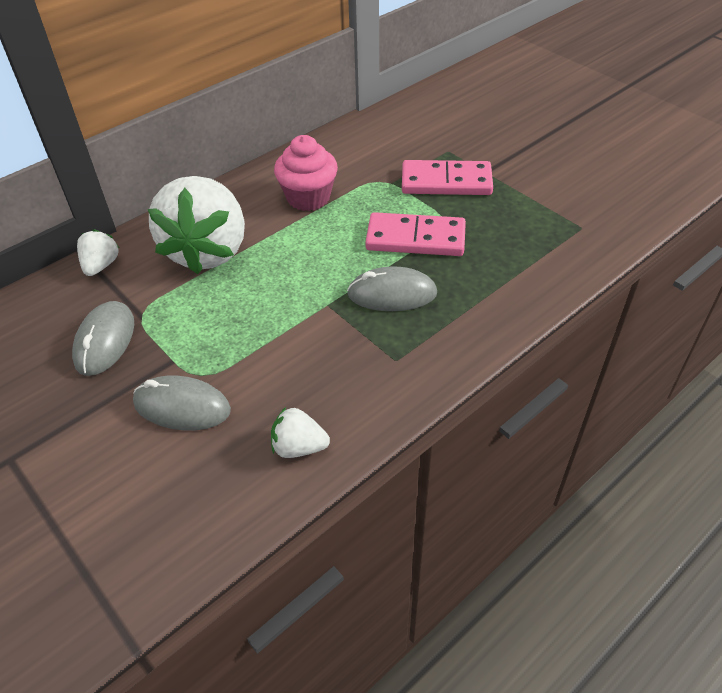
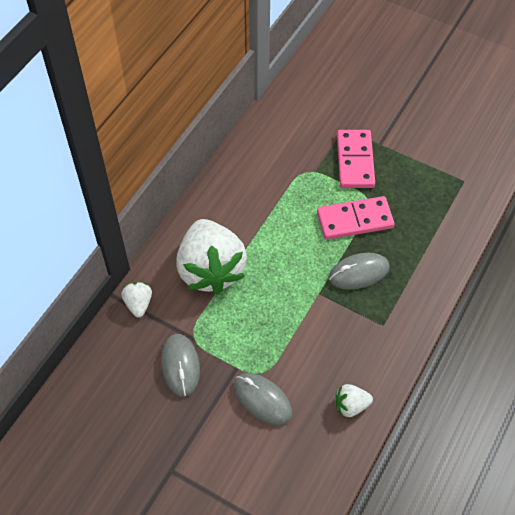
camera: 20 degrees left, 10 degrees up
grey mouse [133,375,231,431] -> grey mouse turned 45 degrees clockwise [233,373,292,425]
pink cupcake [274,135,338,211] -> none
pink domino [402,160,493,195] -> pink domino turned 75 degrees counterclockwise [337,130,375,188]

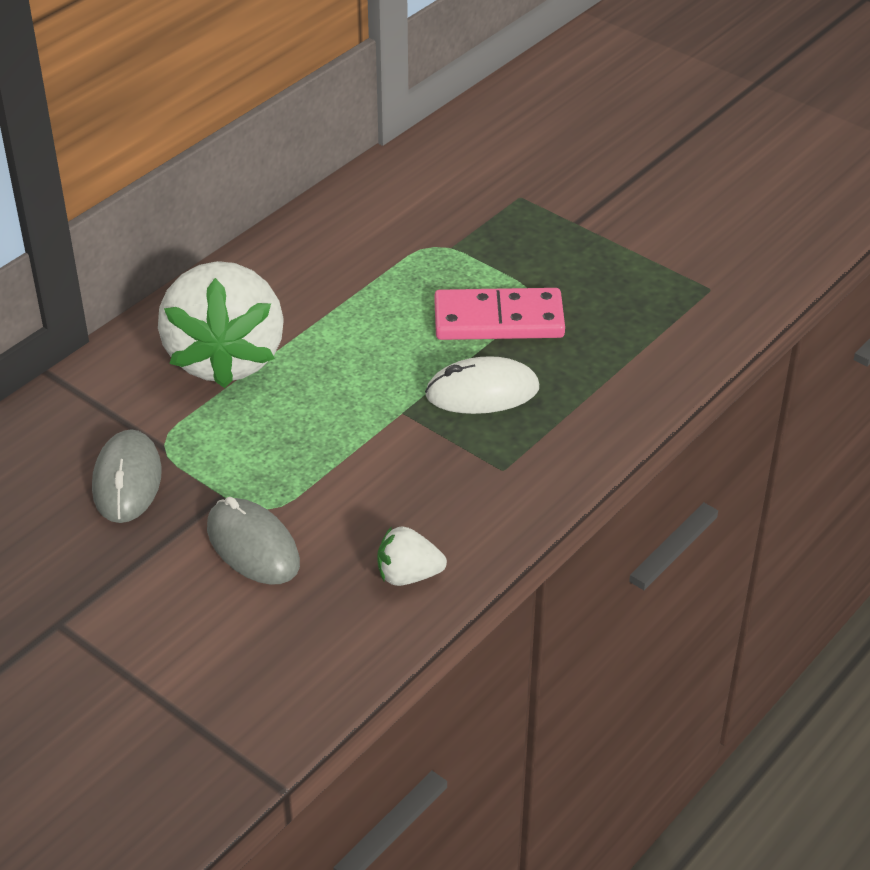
camera: 10 degrees right, 15 degrees down
white strawberry [121,282,152,318] -> none
grey mouse [329,253,390,289] -> white mouse [425,356,539,414]
pink domino [337,130,375,188] -> none

